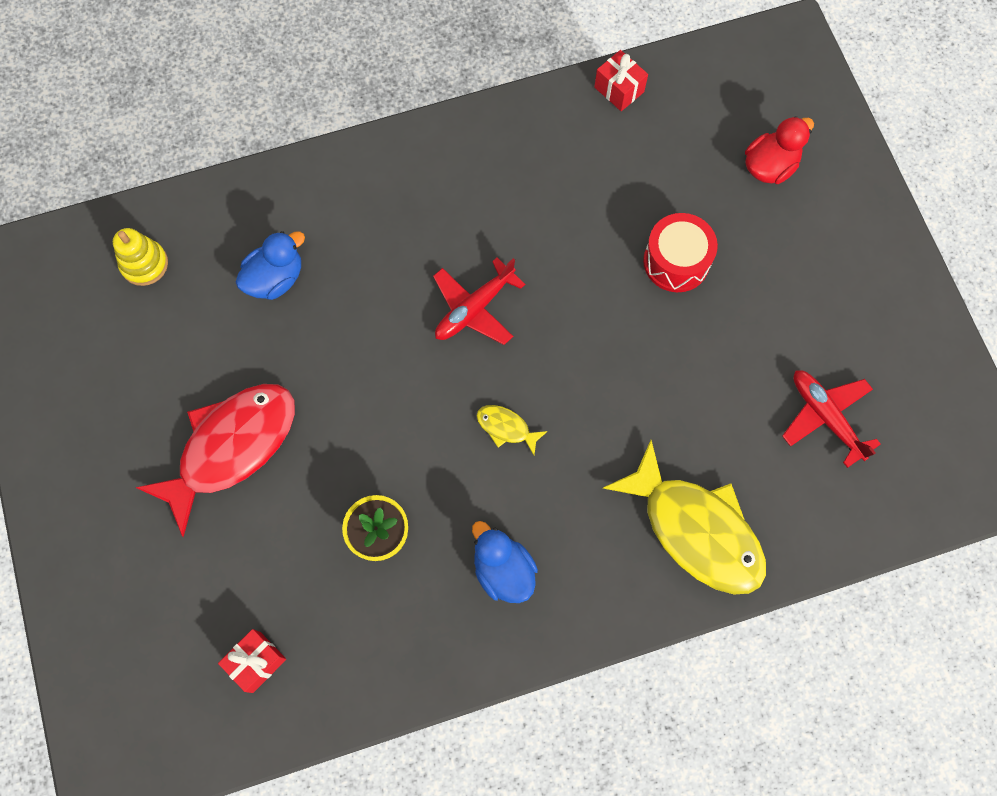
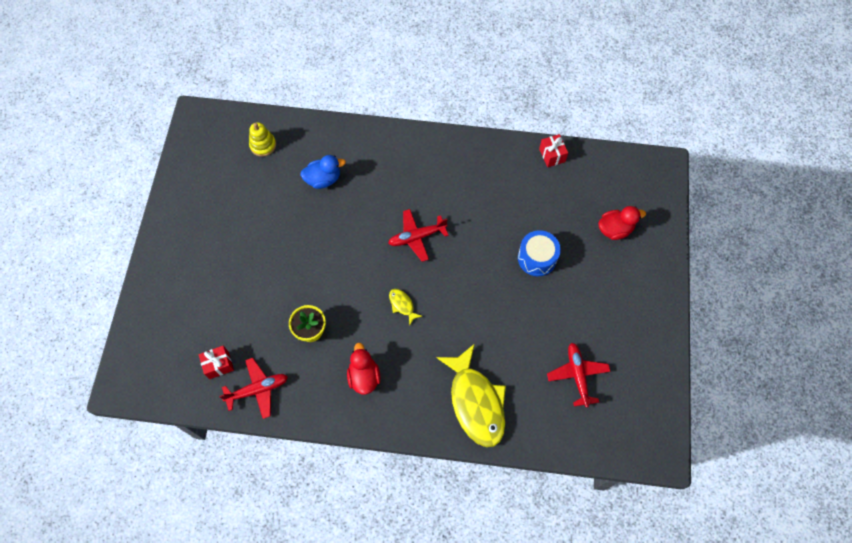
camera: 25 degrees right, 5 degrees down
red fish [135,384,295,537] -> none
blue duck [472,521,538,603] -> red duck [347,342,381,395]
red drum [643,213,718,292] -> blue drum [518,230,561,276]
none -> red plane [219,358,288,419]

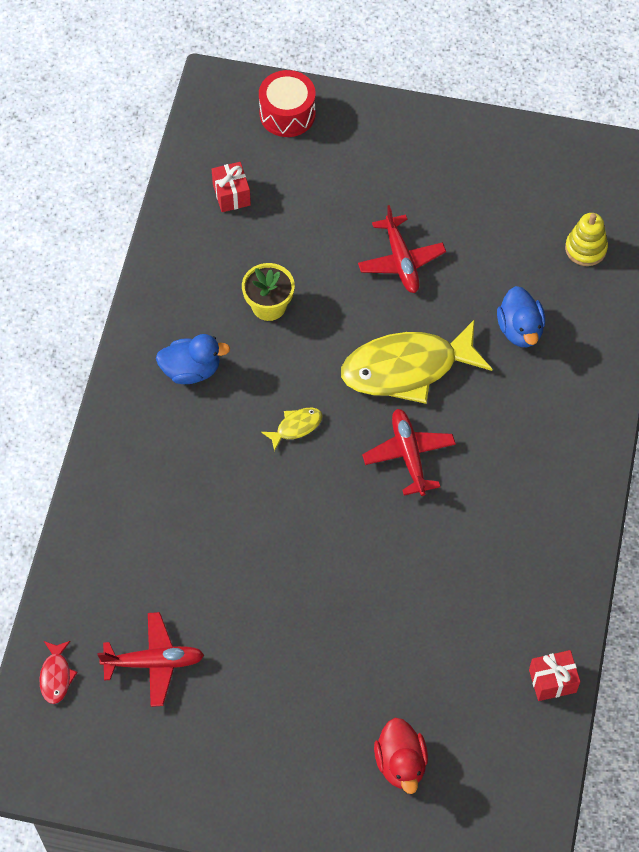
camera: 95 degrees right, 5 degrees down
red plane [219,358,288,419] -> red plane moved to [358,205,446,293]
red duck [347,342,381,395] -> blue duck [156,334,230,384]
yellow fish [436,344,506,447] -> yellow fish moved to [341,319,492,404]
blue drum [518,230,561,276] -> none
none -> red fish [40,641,78,704]
none -> red drum [259,70,316,137]

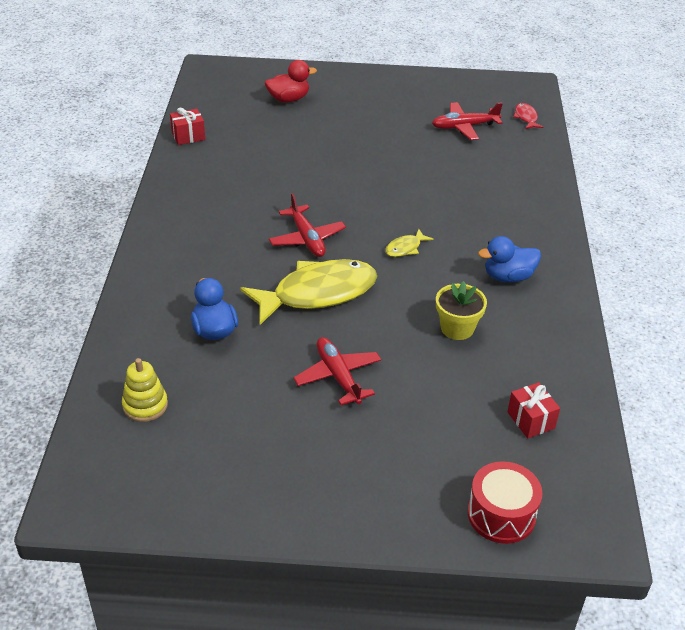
camera: 170 degrees right, 20 degrees down
red duck [374,718,428,794] -> red duck turned 90 degrees clockwise [265,60,317,102]

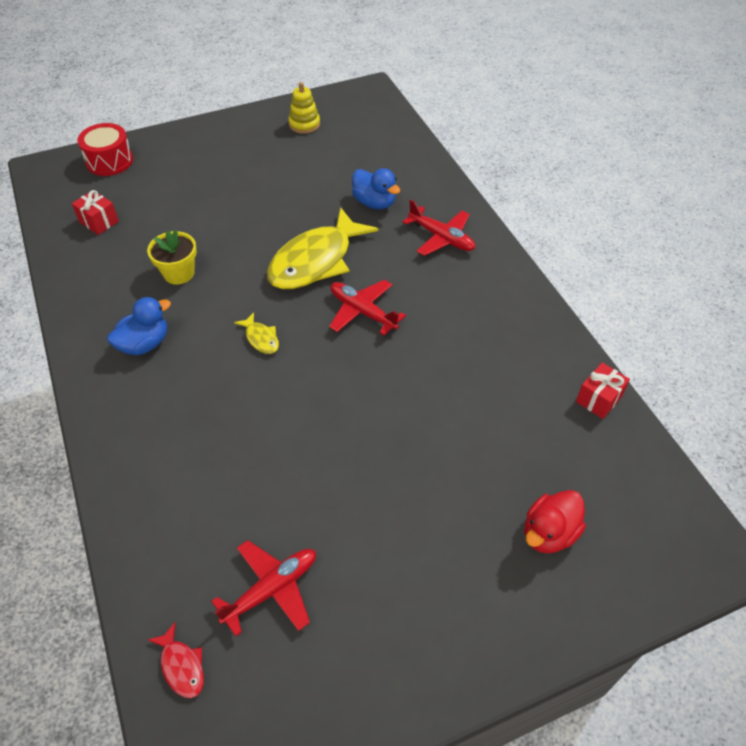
camera: 155 degrees right, 10 degrees up
yellow stacking toy [122,358,168,422] -> yellow stacking toy moved to [288,82,320,134]
red plane [293,337,381,405] -> red plane moved to [403,200,475,256]
yellow fish [385,229,433,257] -> yellow fish turned 120 degrees clockwise [234,312,279,354]

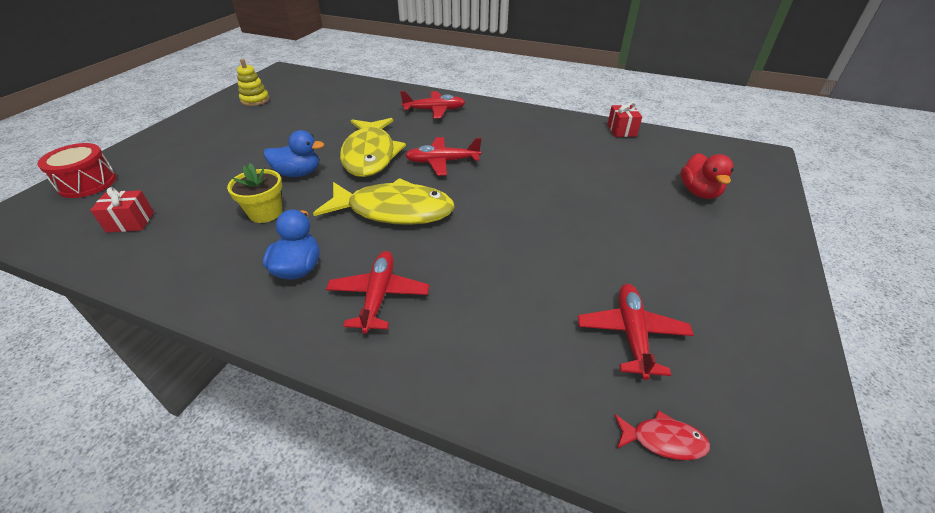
camera: 45 degrees left, 10 degrees down
yellow fish [234,312,279,354] -> yellow fish [313,178,455,225], size x2.39
blue duck [352,168,400,209] -> blue duck moved to [264,130,324,177]
none -> red plane [326,251,429,334]

